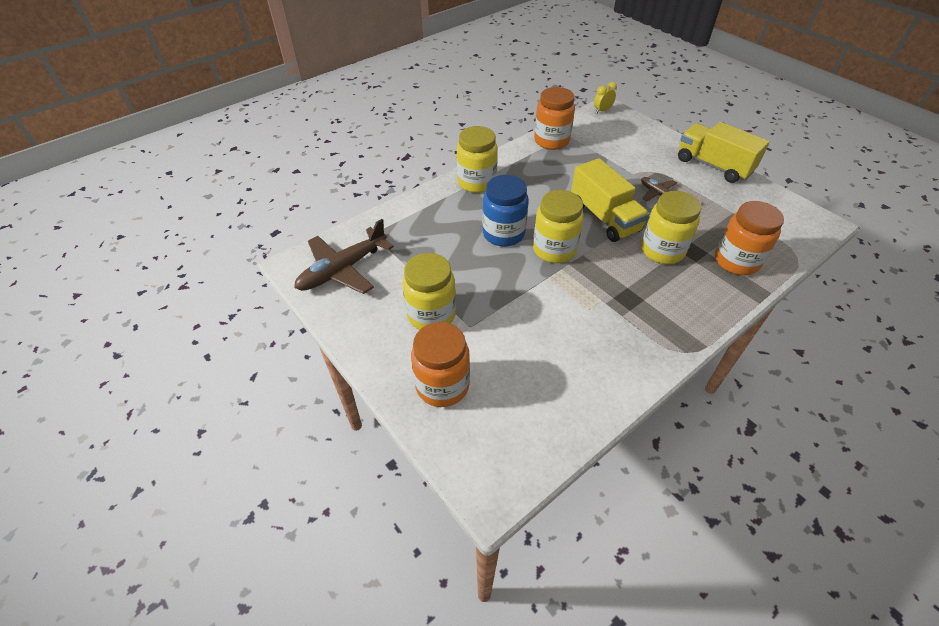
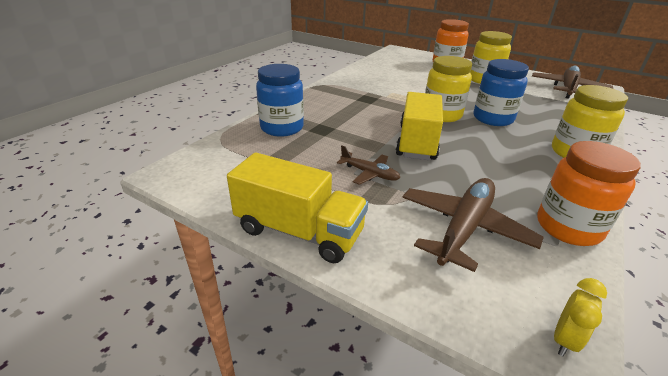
camera: 160 degrees right, 15 degrees down
yellow truck [571,158,649,242] -> yellow truck turned 60 degrees clockwise [396,92,443,160]
yellow jar [641,191,702,264] -> none
orange jar [715,201,784,275] -> blue jar [256,64,304,137]
none -> brown plane [402,178,544,272]

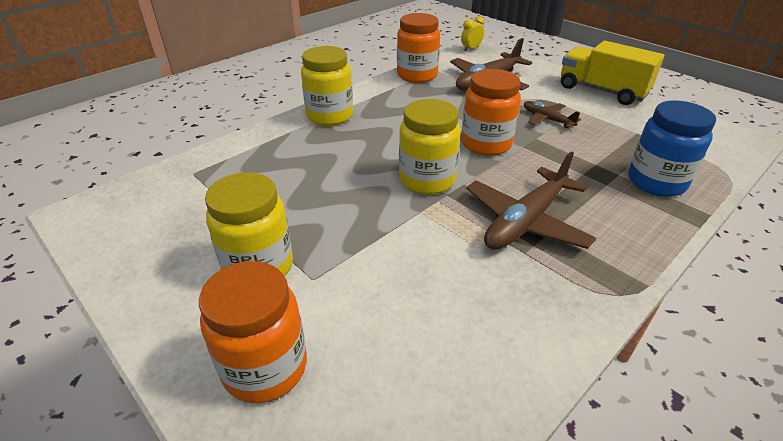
camera: 165 degrees left, 5 degrees up
yellow truck [396,92,443,160] -> orange jar [461,69,521,156]
blue jar [473,59,529,126] -> none
brown plane [532,66,613,99] -> brown plane moved to [466,151,596,250]

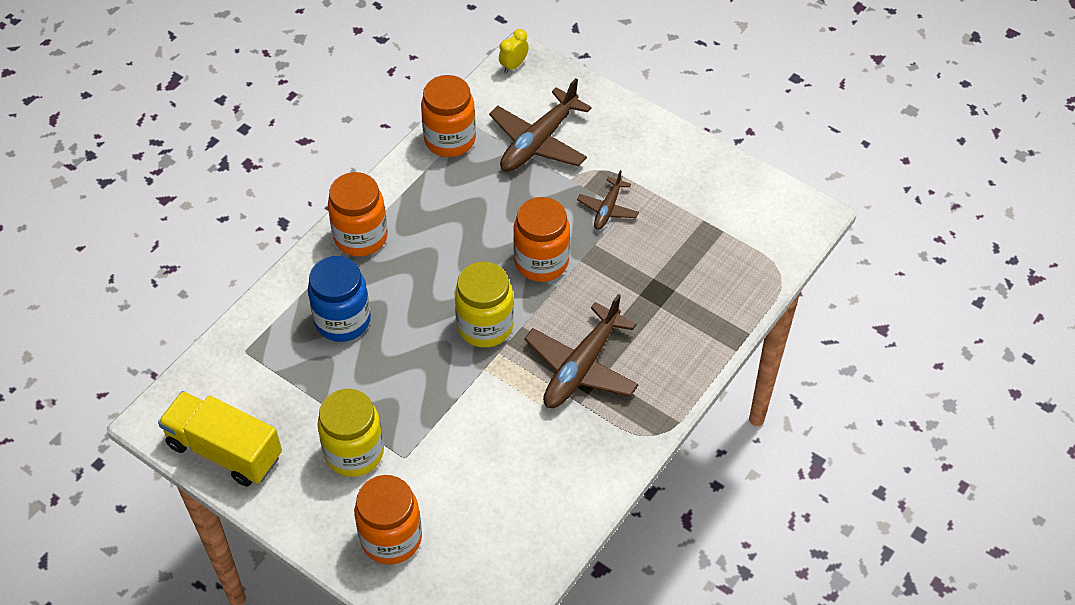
camera: 10 degrees left, 15 degrees up
yellow jar [301,46,353,126] -> orange jar [328,172,388,256]
brown plane [524,101,581,128] -> brown plane turned 105 degrees counterclockwise [577,170,639,230]
yellow truck [561,41,664,105] -> yellow truck moved to [158,391,282,487]
blue jar [628,100,716,197] -> blue jar moved to [308,256,371,342]

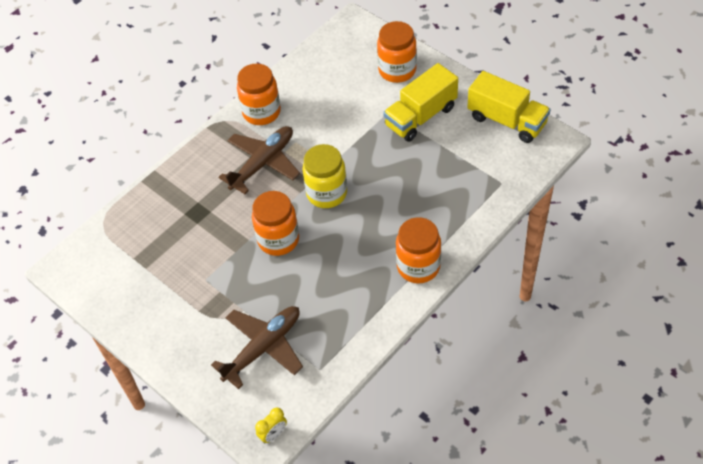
camera: 170 degrees left, 0 degrees up
blue jar [308,256,371,342] -> none
yellow jar [317,389,384,477] -> yellow truck [383,63,458,142]
orange jar [421,75,476,157] -> orange jar moved to [237,64,281,125]
brown plane [577,170,639,230] -> none

